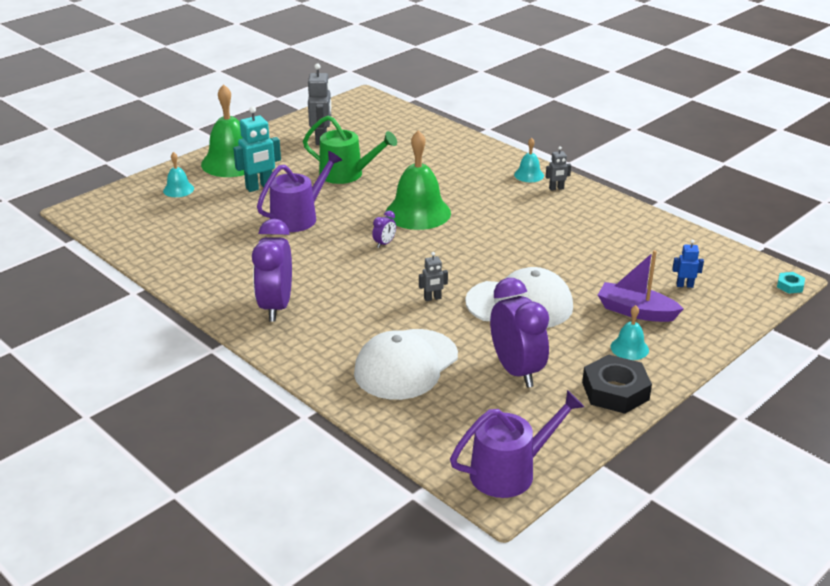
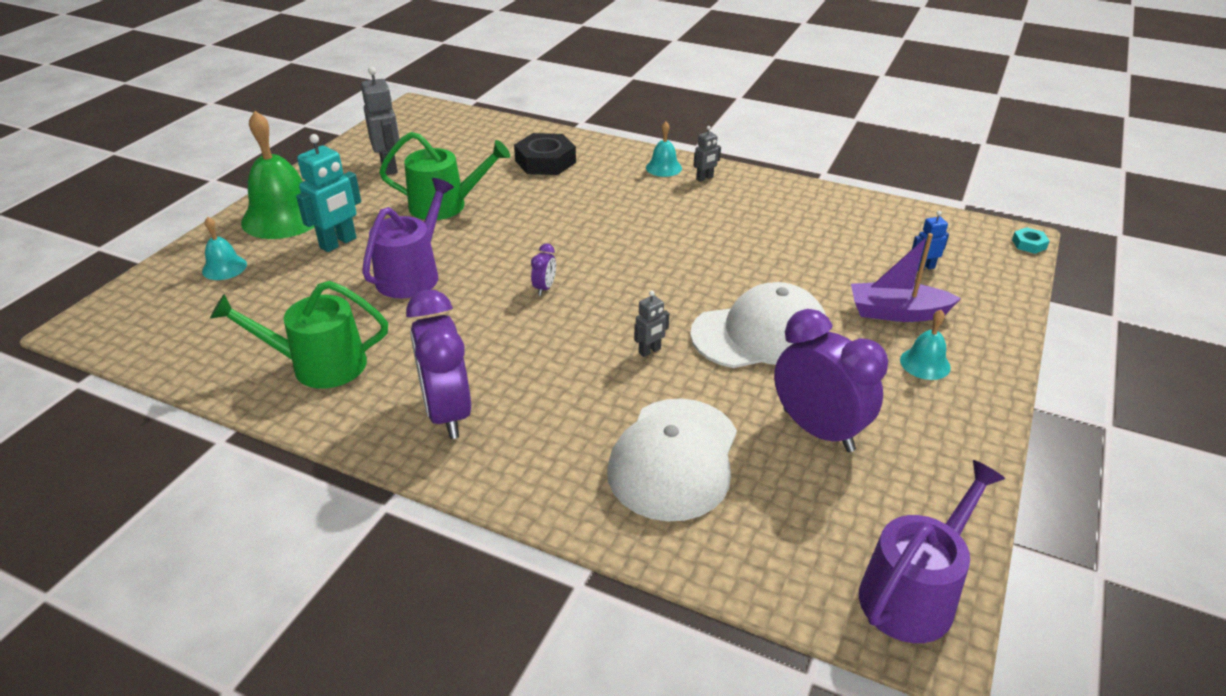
camera: 20 degrees left, 5 degrees up
green bell [386,130,451,230] -> none
black nut [582,354,652,414] -> black nut moved to [514,133,576,175]
none -> green watering can [210,281,388,389]

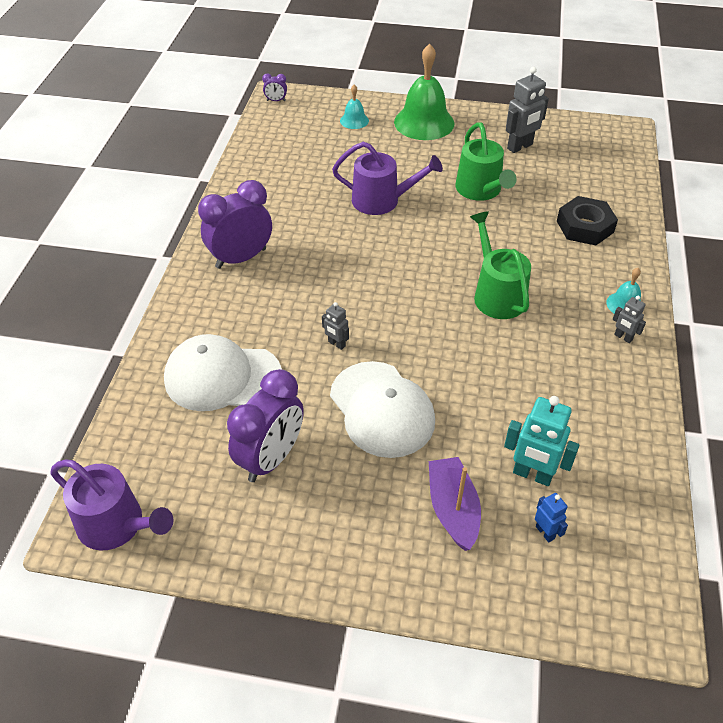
camera: 75 degrees right, 10 degrees up
green watering can [210,281,388,389] -> green watering can moved to [470,211,531,319]
turquoise robot [296,134,361,252] -> turquoise robot moved to [504,396,579,486]
purple clock [531,244,556,296] -> purple clock moved to [262,73,287,101]
turquoise bell [900,310,951,380] -> none
turquoise nut [1012,227,1050,254] -> none

